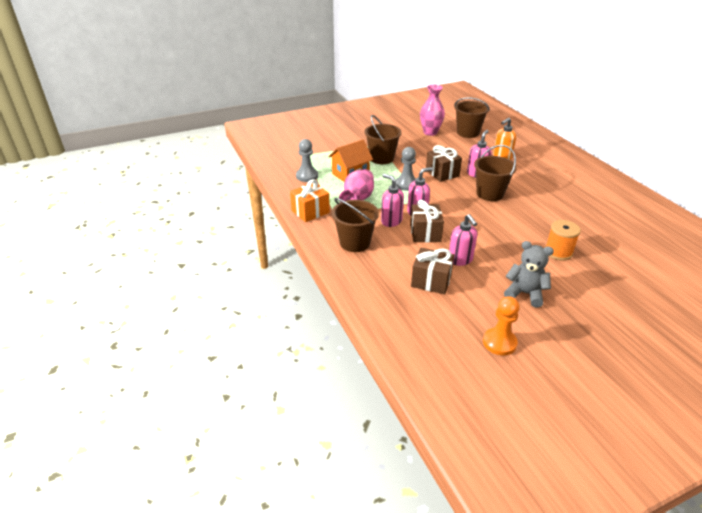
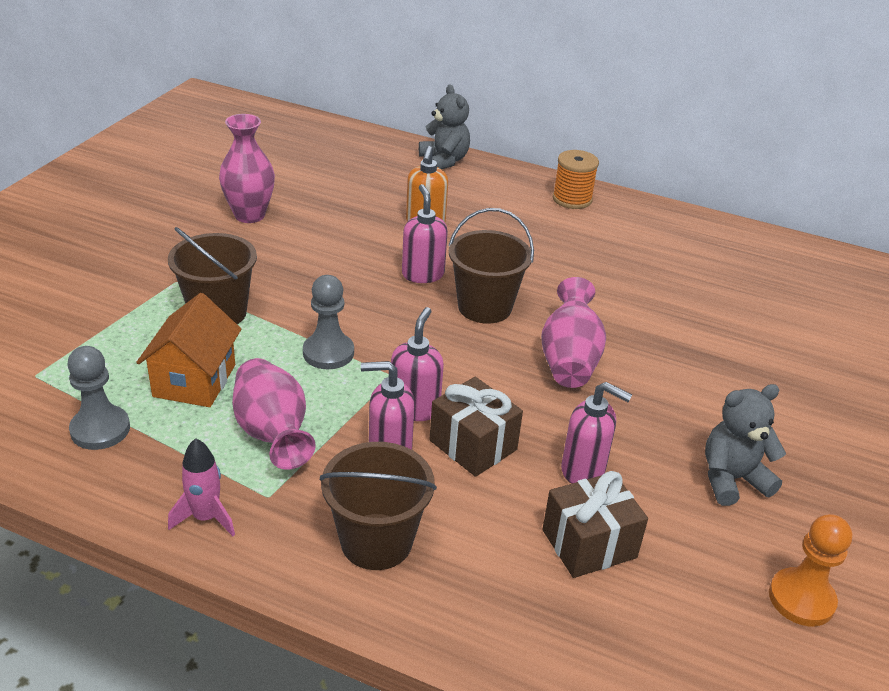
camera: 45 degrees left, 0 degrees up
orange gift [290,179,330,222] -> pink rocket [168,438,235,536]
brown gift [426,145,462,182] -> none
brown bucket [454,97,490,138] -> none
orange spool [545,220,581,261] -> orange spool moved to [553,150,599,209]
none -> grey teddy bear [419,84,470,169]
none -> pink vase [541,277,606,388]

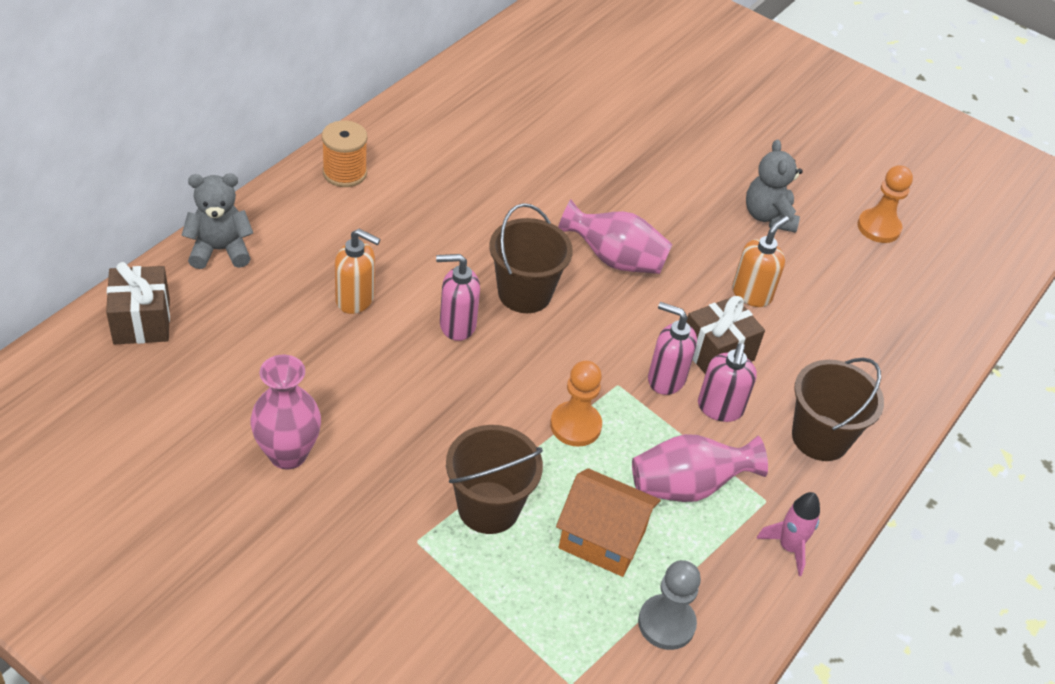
camera: 80 degrees left, 10 degrees up
grey pawn [303,275,354,369] -> orange pawn [550,361,602,447]
brown gift [542,471,648,578] -> brown gift moved to [106,262,170,344]
pink soap dispenser [561,382,632,483] -> orange soap dispenser [732,216,789,307]

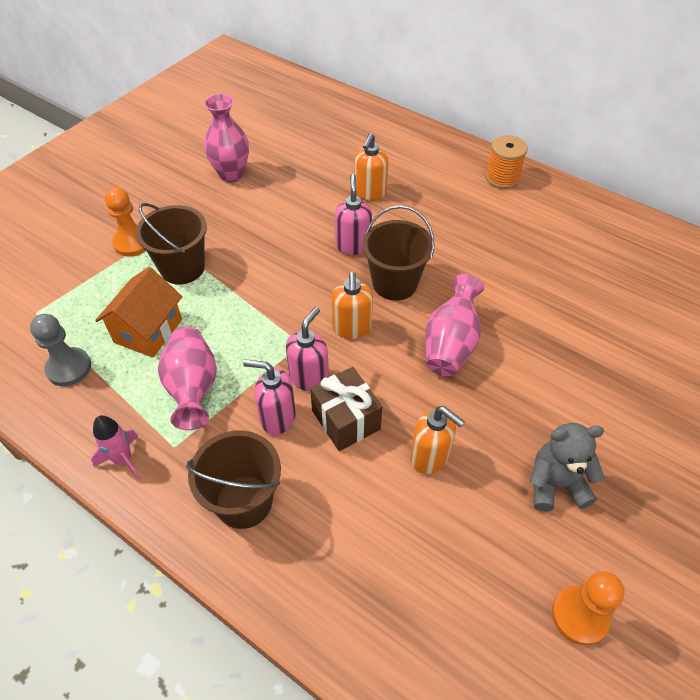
camera: 95 degrees right, 5 degrees up
brown gift [106,262,170,344] -> none
grey teddy bear [181,173,253,269] -> none
orange pawn [550,361,602,447] -> orange pawn moved to [105,187,146,257]
none -> orange soap dispenser [331,272,373,339]

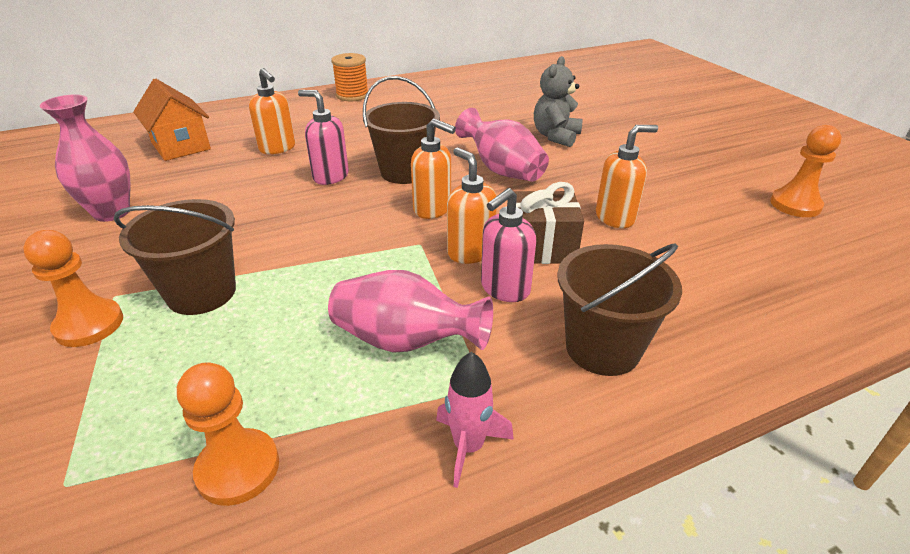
camera: 60 degrees left, 15 degrees down
grey pawn [30,314,91,386] -> orange pawn [177,362,279,506]
orange house [95,267,183,358] -> orange house moved to [133,78,211,161]
pink soap dispenser [286,307,329,392] -> orange soap dispenser [447,147,497,264]
grey teddy bear [530,423,604,512] -> grey teddy bear moved to [534,56,583,147]

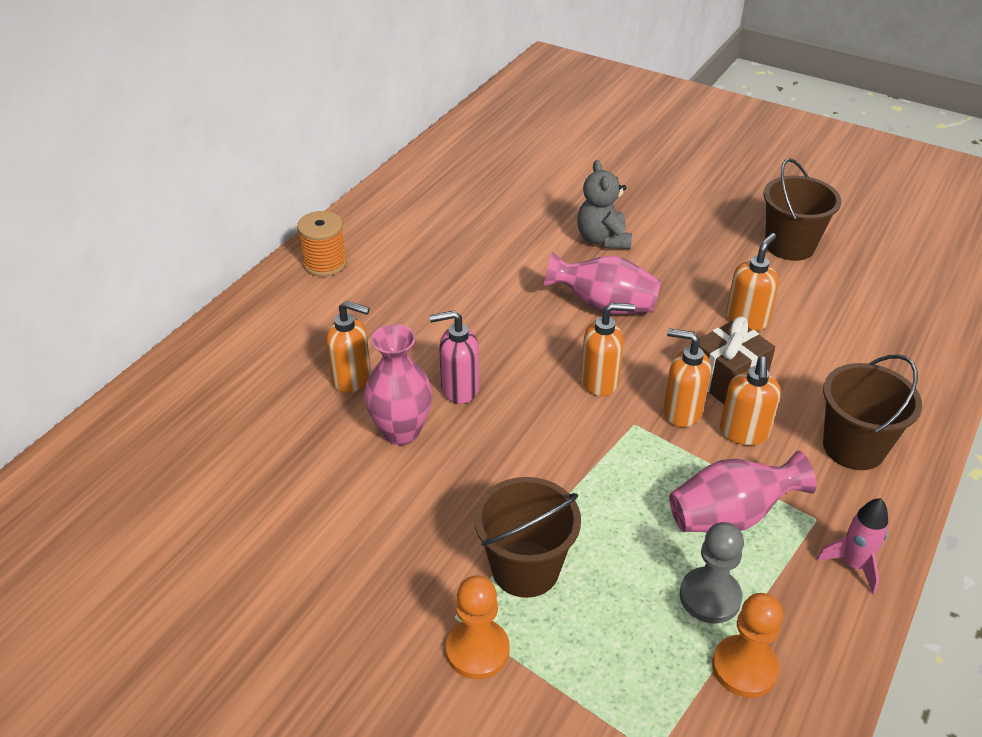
camera: 35 degrees left, 5 degrees up
pink vase [40,94,131,222] -> pink vase moved to [364,324,432,445]
orange house [133,78,211,161] -> none
brown bucket [363,76,440,184] -> brown bucket moved to [763,158,841,261]
pink soap dispenser [481,188,536,302] -> orange soap dispenser [720,357,781,445]
orange pawn [770,125,841,217] -> none
none -> grey pawn [680,522,744,624]

